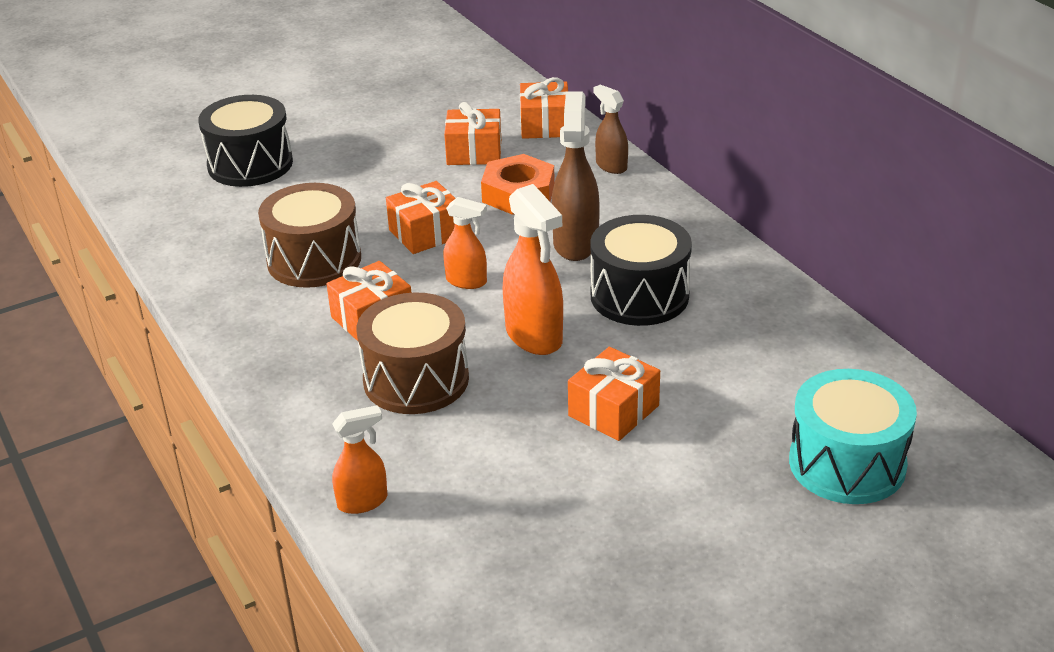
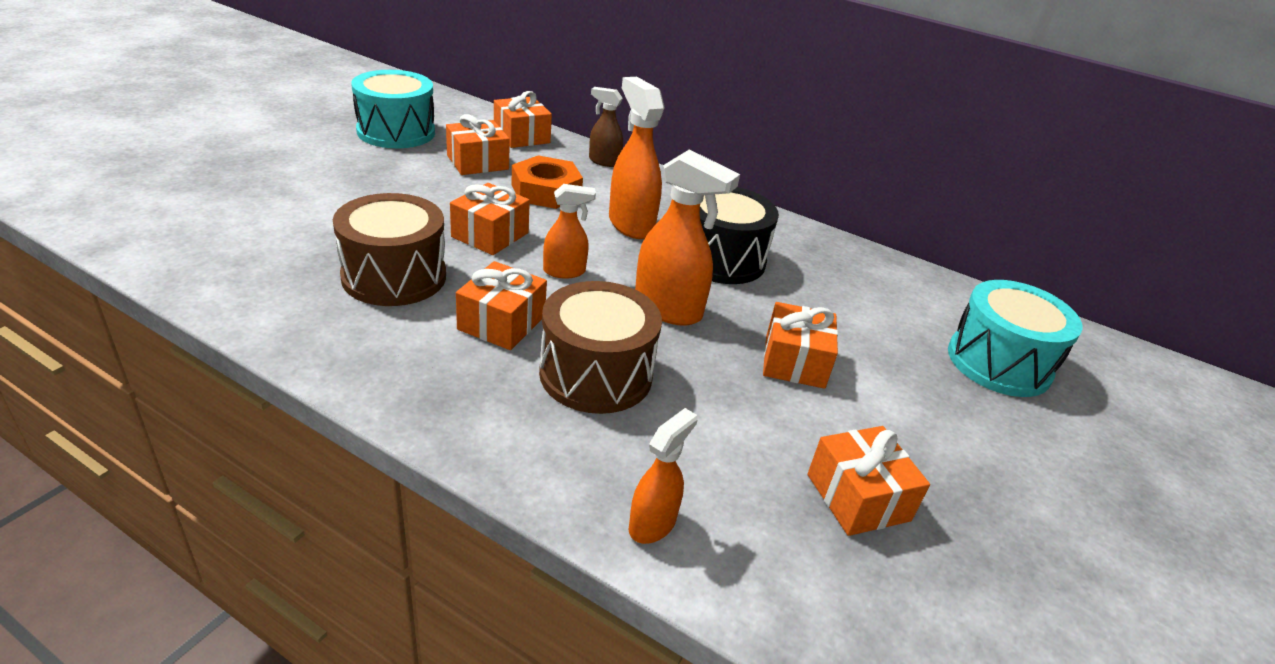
camera: 35 degrees left, 0 degrees up
black drum [198,95,293,187] -> none
brown spray bottle [552,92,600,261] -> orange spray bottle [609,77,665,239]
none -> turquoise drum [351,70,435,148]
none -> orange gift [807,426,930,536]

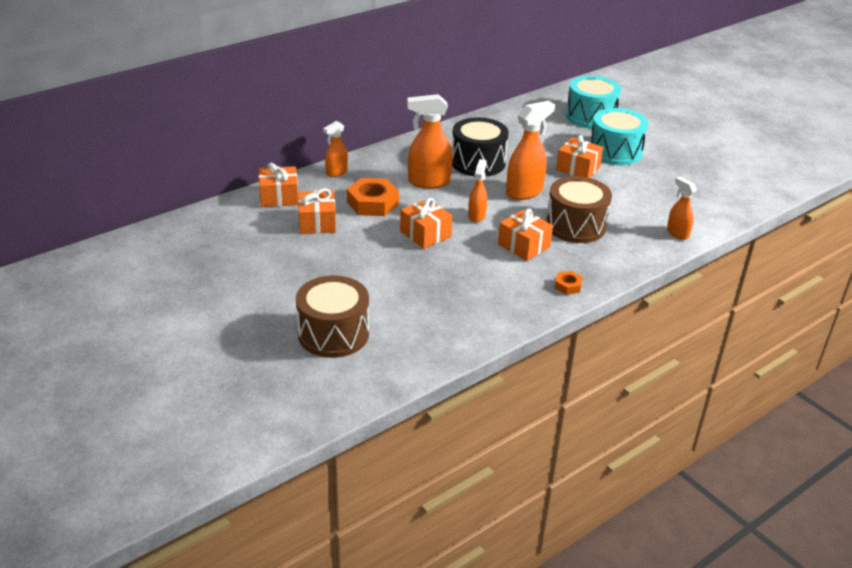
camera: 65 degrees left, 0 degrees up
brown drum [333,193,446,306] -> brown drum moved to [296,276,369,358]
turquoise drum [351,70,435,148] -> turquoise drum moved to [590,108,648,165]
brown spray bottle [589,87,623,167] -> orange spray bottle [323,121,348,177]
orange gift [807,426,930,536] -> none
none -> orange nut [555,271,583,295]

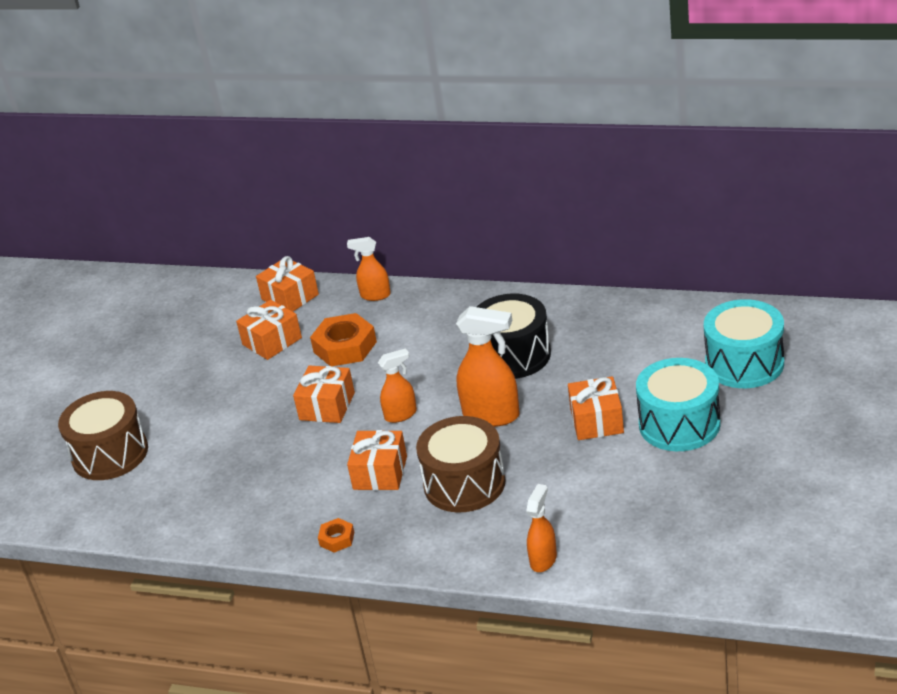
camera: 60 degrees right, 0 degrees up
orange spray bottle [407,94,453,189] -> none

